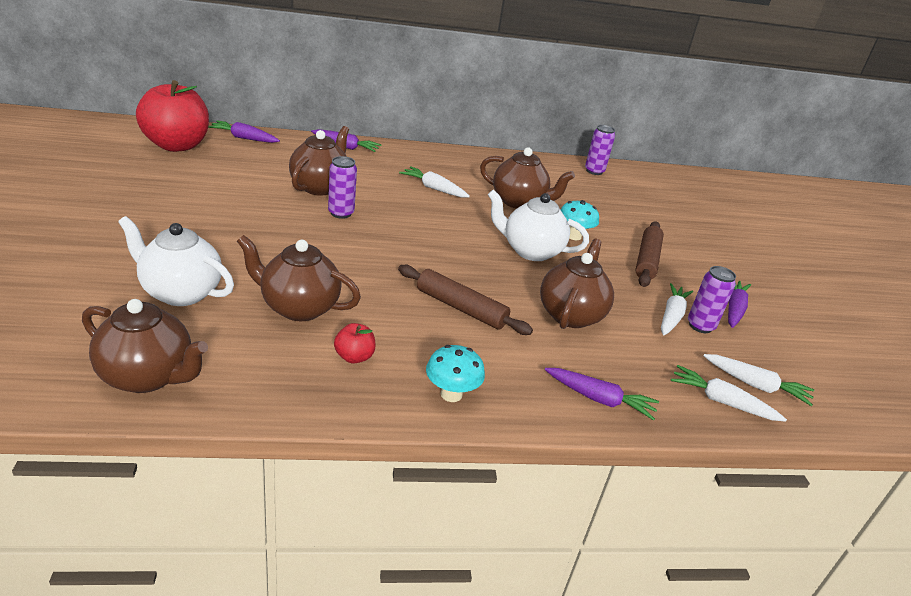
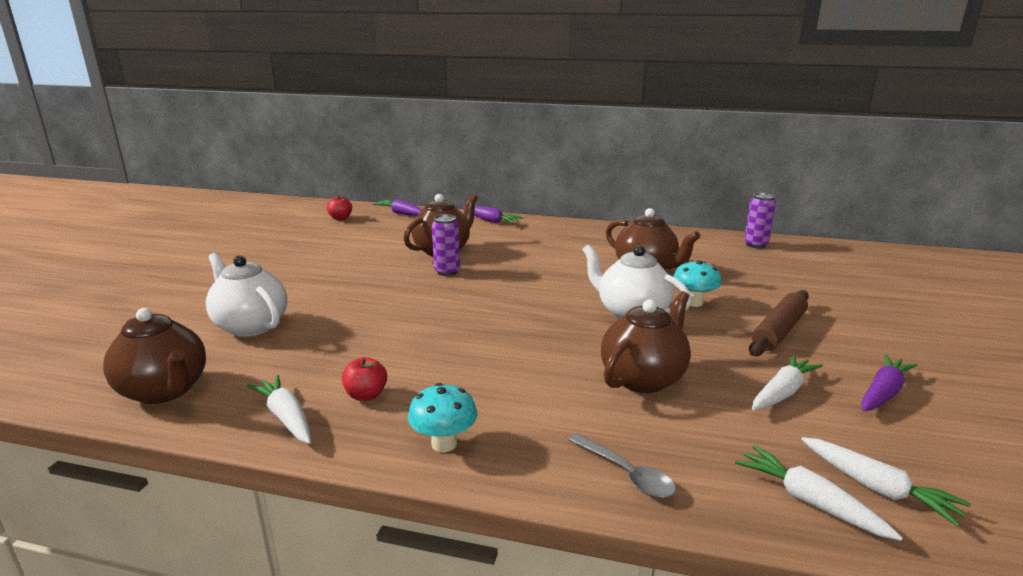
camera: 25 degrees right, 10 degrees down
red apple [136,80,209,152] -> red apple [327,195,352,220], size x0.41
brown teapot [237,235,361,321] -> none
brown rolling pin [398,265,533,335] -> none
white carrot [399,166,470,197] -> white carrot moved to [247,374,311,444]
purple carrot [545,368,659,421] -> grey spoon [569,433,676,498]
purple can [688,266,736,333] -> none

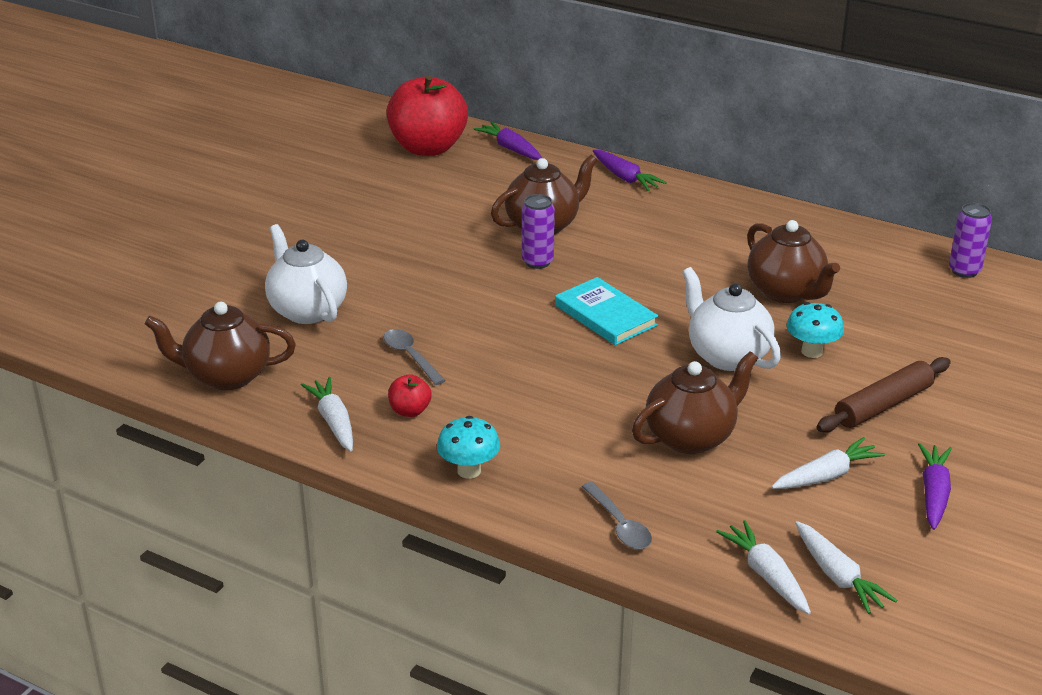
camera: 15 degrees right, 10 degrees up
brown teapot [103,308,206,404] -> brown teapot turned 120 degrees clockwise [145,302,296,390]
red apple [327,195,352,220] -> red apple [386,75,468,156], size x2.42
purple carrot [862,354,918,412] -> purple carrot turned 45 degrees counterclockwise [918,443,952,530]
none -> grey spoon [383,329,446,385]
none -> turquoise book [555,277,658,345]

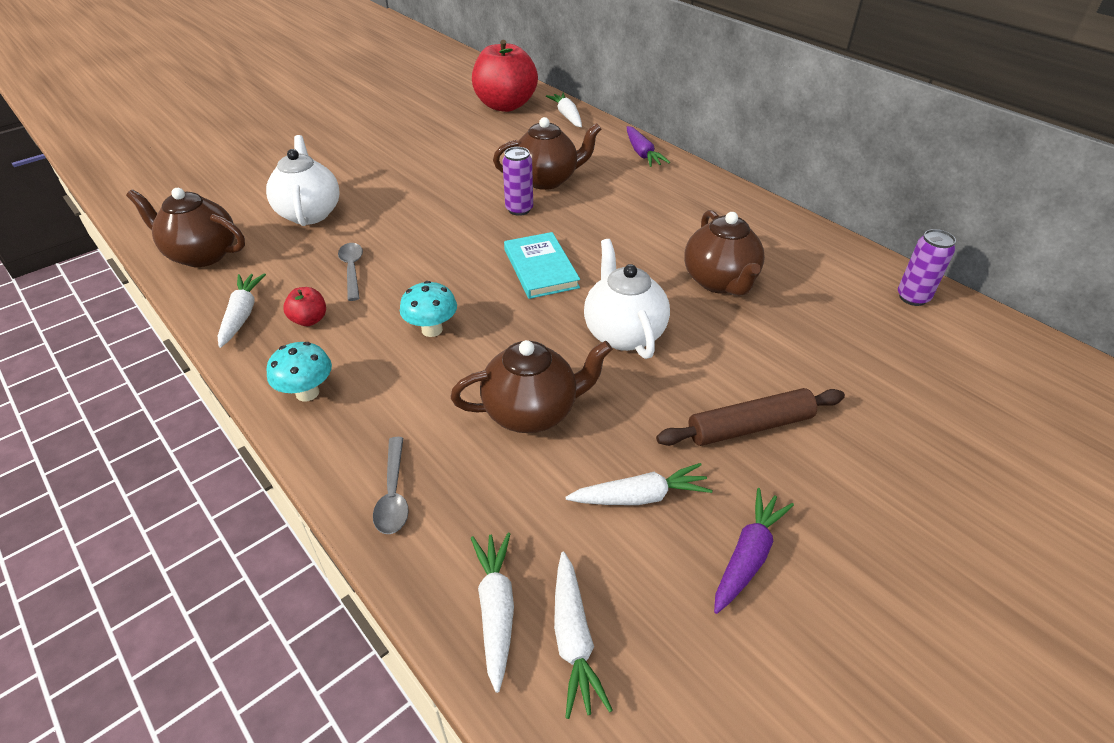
camera: 20 degrees right, 10 degrees up
purple carrot [474,122,542,160] -> white carrot [546,93,582,127]
turquoise mushroom [786,302,844,358] -> turquoise mushroom moved to [400,281,457,337]

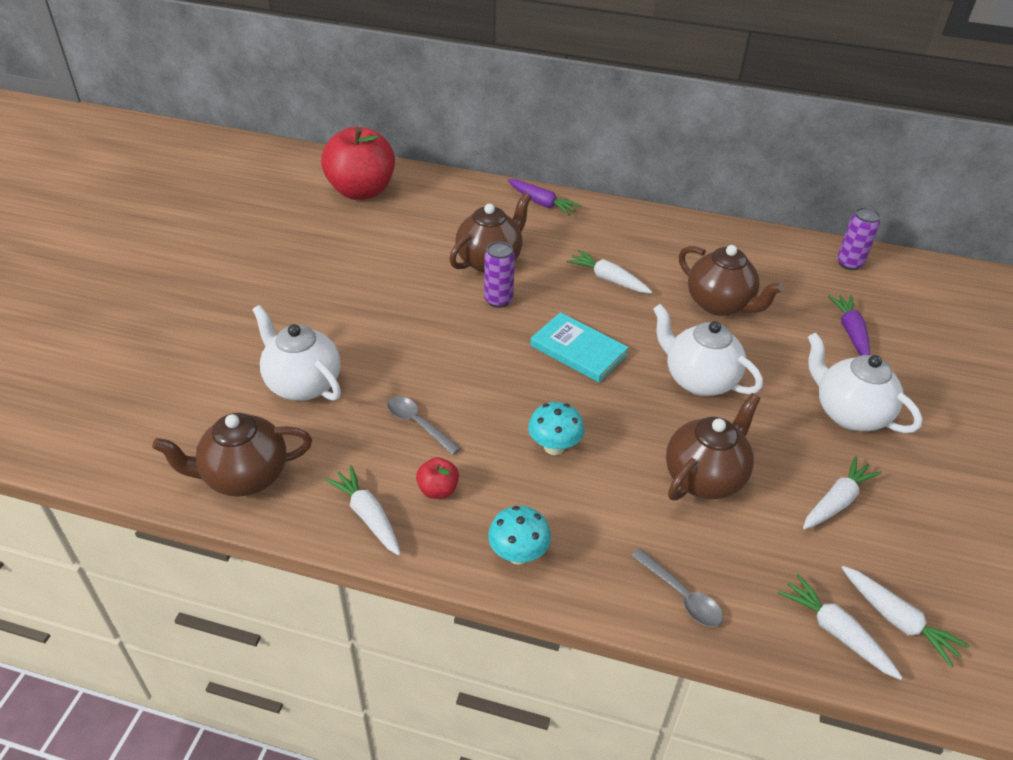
camera: 35 degrees left, 0 degrees up
white carrot [546,93,582,127] -> white carrot moved to [567,250,652,293]
brown rolling pin [656,388,845,446] -> white teapot [808,333,923,433]
purple carrot [714,488,794,614] -> purple carrot moved to [828,295,870,356]

